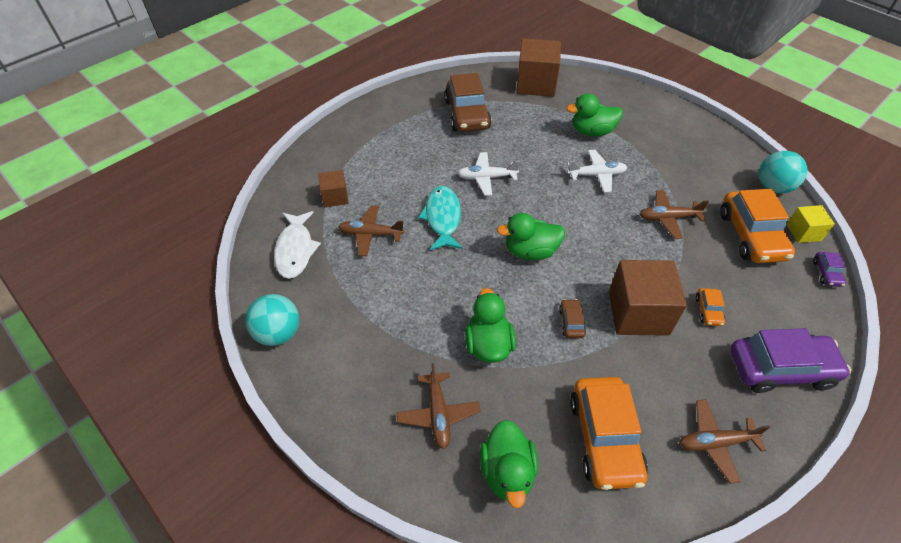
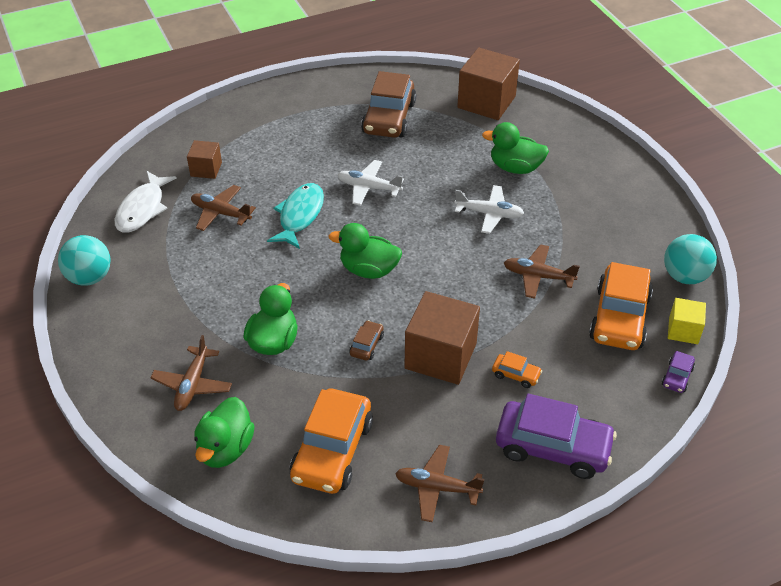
camera: 20 degrees right, 5 degrees down
orange car [695,288,725,326] -> orange car turned 90 degrees counterclockwise [492,351,542,388]

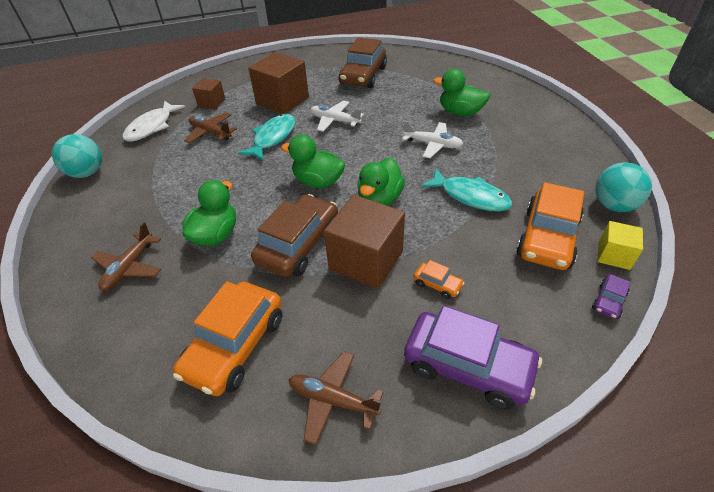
camera: 10 degrees right, 0 degrees up
green duck [194,397,255,468] -> green duck moved to [357,158,405,206]
brown car [349,320,384,361] -> brown car [251,194,338,277], size x2.26
brown cube [457,48,520,120] -> brown cube moved to [248,52,309,114]
brown plane [504,244,580,299] -> turquoise fish [421,168,512,212]

